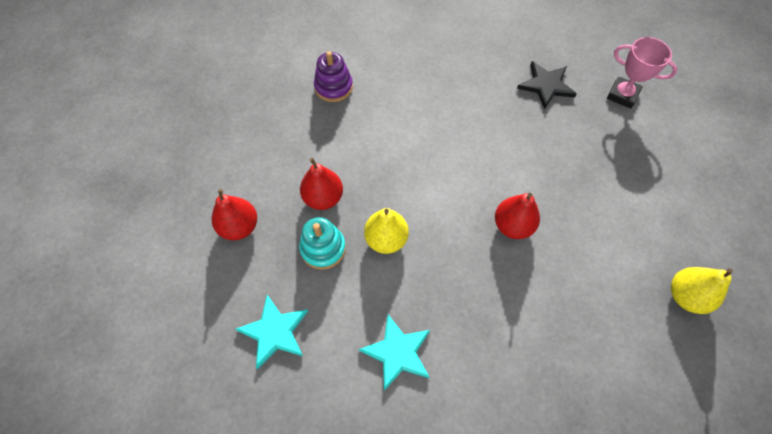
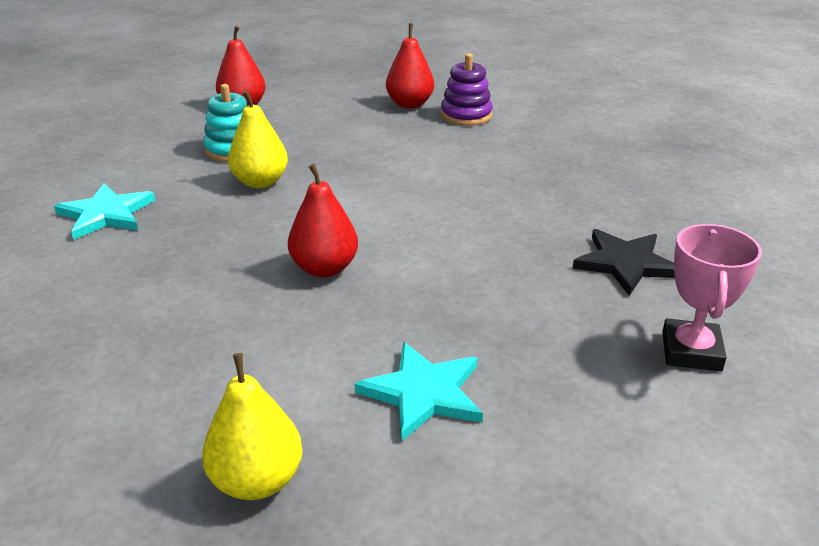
camera: 70 degrees right, 30 degrees down
turquoise star [236,295,308,369] -> turquoise star moved to [355,342,483,441]
red pear [300,158,343,210] -> red pear moved to [386,23,434,108]

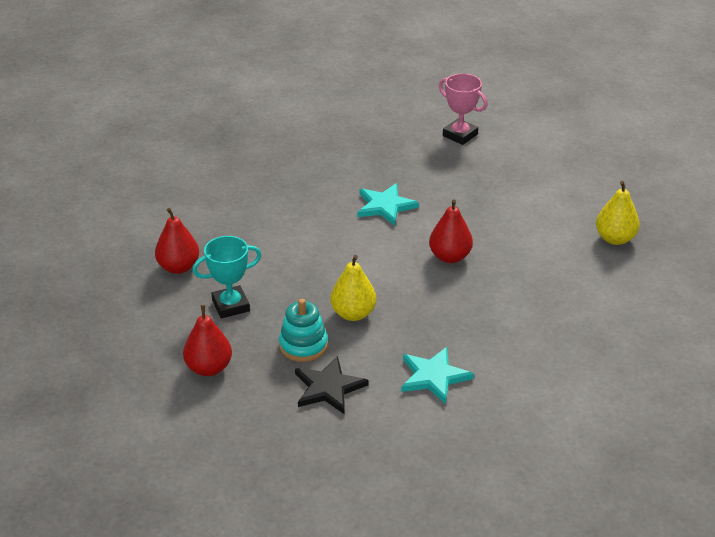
camera: 105 degrees left, 5 degrees up
turquoise star [355,342,483,441] -> turquoise star moved to [357,183,419,226]
purple stacking toy [441,54,493,126] -> none
black star [572,229,675,296] -> black star moved to [295,356,369,415]
pink trophy [662,224,762,371] -> pink trophy turned 45 degrees clockwise [439,73,487,145]
none -> turquoise trophy [192,236,262,318]

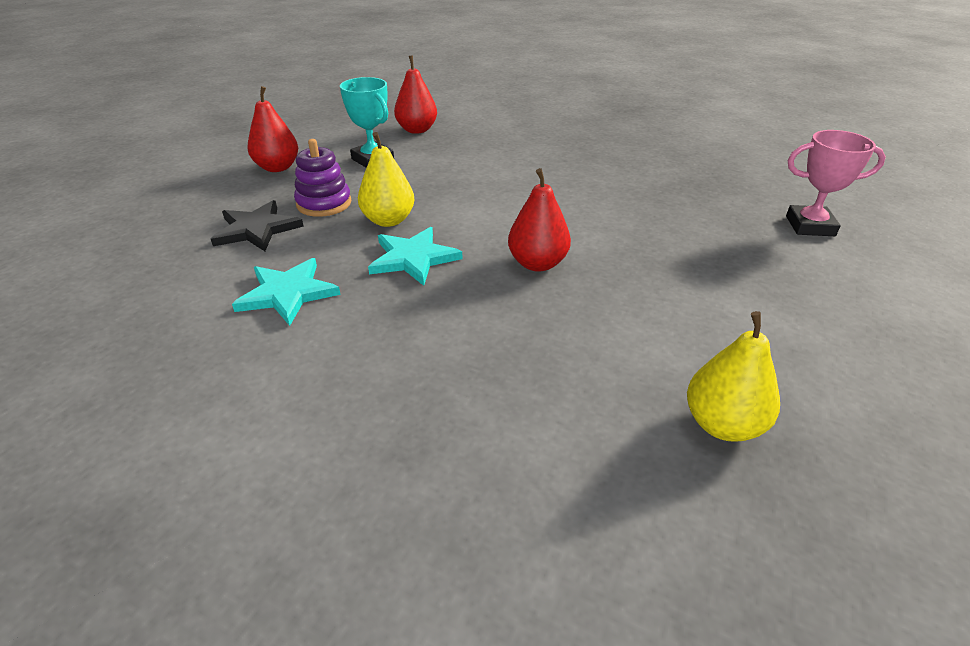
camera: 70 degrees right, 0 degrees up
turquoise stacking toy [279,299,328,362] -> purple stacking toy [294,139,352,217]
turquoise star [357,183,419,226] -> turquoise star moved to [368,227,462,286]
pink trophy [439,73,487,145] -> pink trophy turned 75 degrees clockwise [786,130,886,236]

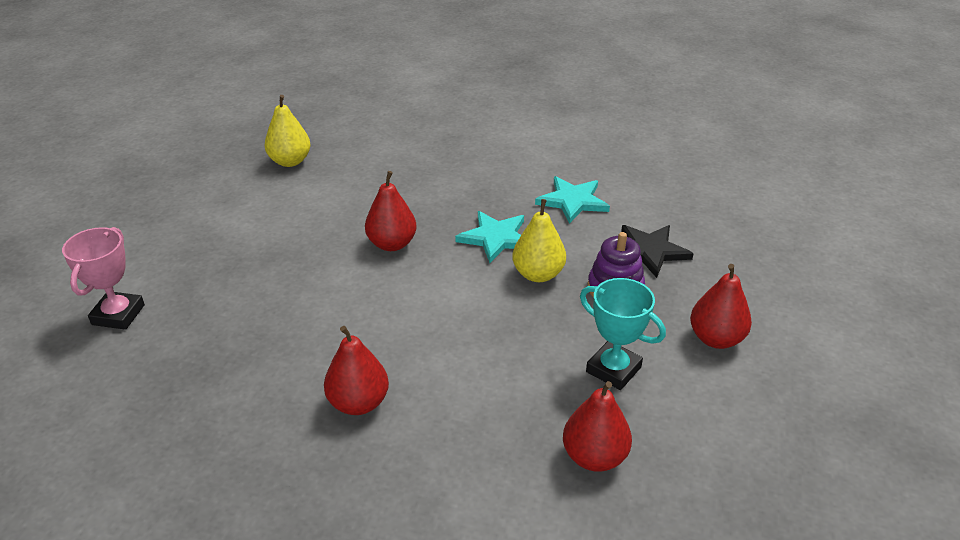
camera: 170 degrees right, 0 degrees up
pink trophy [786,130,886,236] -> pink trophy turned 75 degrees counterclockwise [62,227,145,330]
none -> red pear [324,326,389,415]

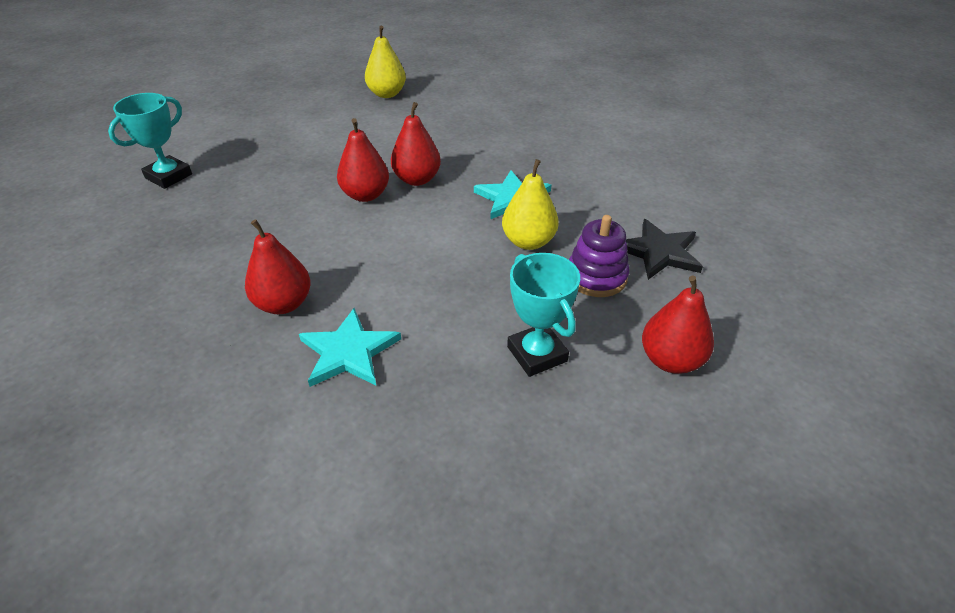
camera: 25 degrees right, 5 degrees up
pink trophy [62,227,145,330] -> turquoise trophy [108,93,192,189]
turquoise star [535,176,610,224] -> turquoise star moved to [299,308,401,387]
red pear [563,381,632,472] -> red pear moved to [337,118,389,202]

